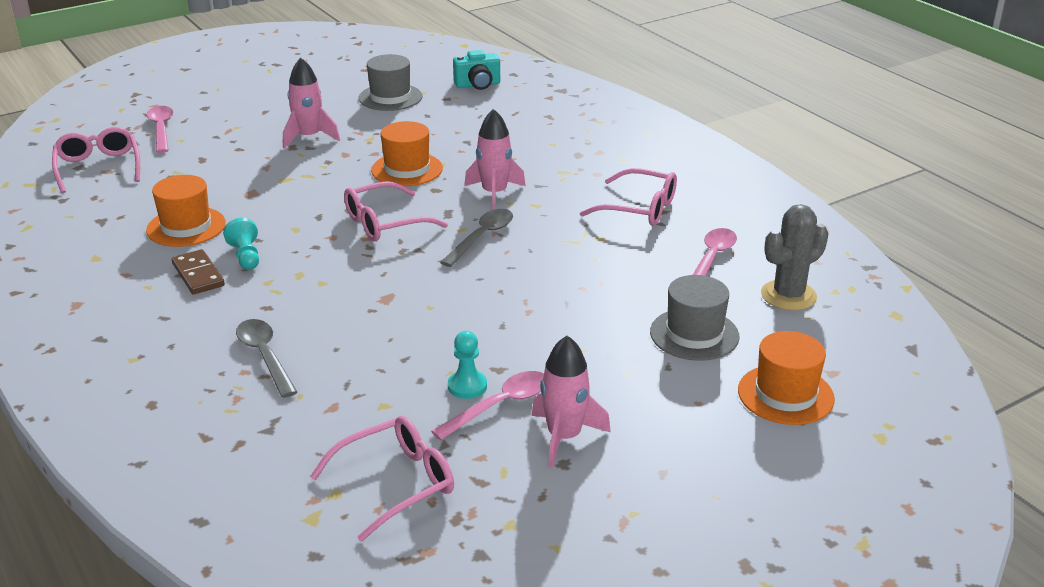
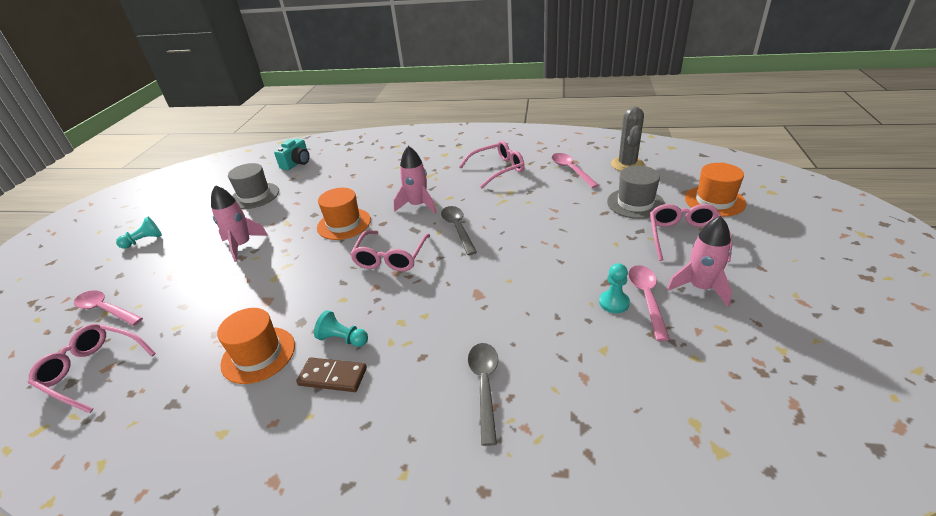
camera: 45 degrees left, 5 degrees up
grey spoon [236,319,297,398] -> grey spoon turned 75 degrees clockwise [468,343,498,446]
pink glasses [310,416,454,541] -> pink glasses moved to [650,204,732,262]
none -> turquoise pawn [116,217,162,249]

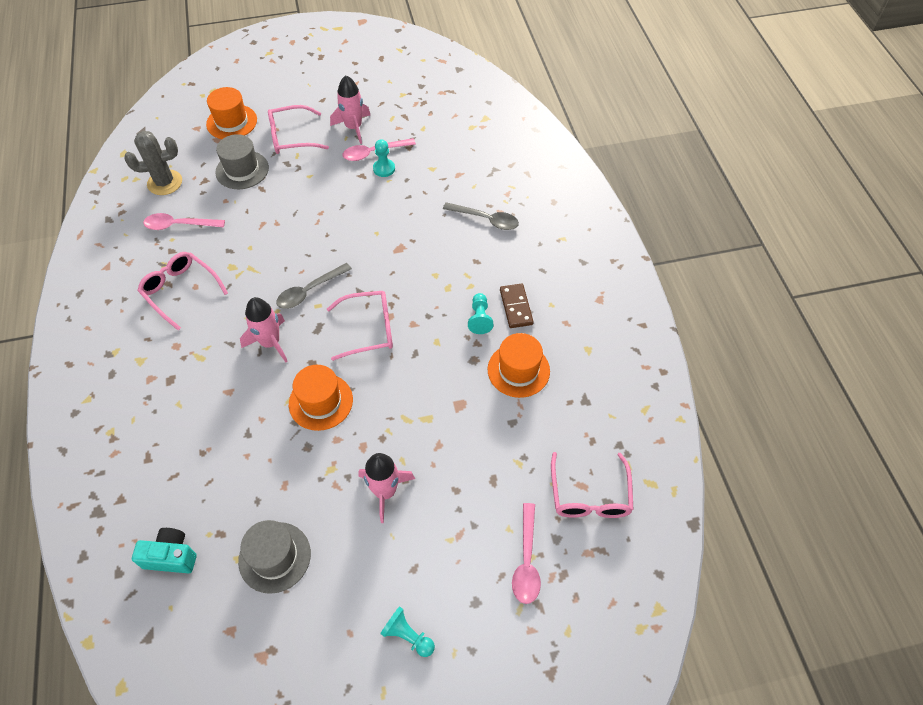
camera: 115 degrees left, 20 degrees up
grey spoon [468,343,498,446] -> grey spoon turned 135 degrees counterclockwise [443,202,519,230]
pink spoon [552,153,599,188] -> pink spoon turned 45 degrees clockwise [143,213,225,230]

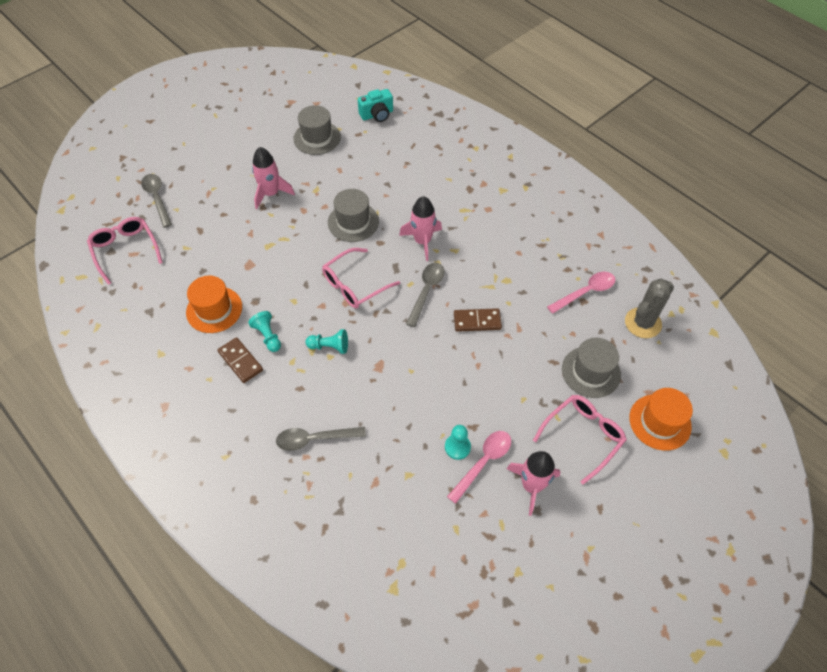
camera: 150 degrees right, 0 degrees up
pink glasses [137,252,228,330] -> none
orange hat [289,365,353,431] -> grey hat [328,189,379,242]
turquoise pawn [380,606,435,657] -> turquoise pawn moved to [306,329,348,354]
pink spoon [512,503,541,604] -> grey spoon [141,174,172,228]
none -> brown domino [454,308,502,332]

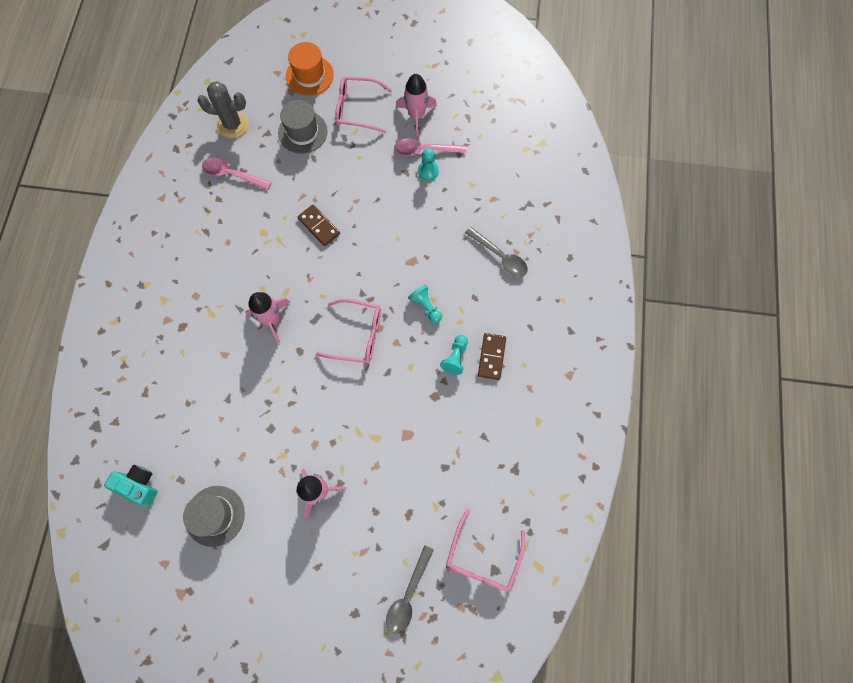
camera: 130 degrees left, 15 degrees up
orange hat [186,276,242,333] -> none
grey hat [328,189,379,242] -> none
grey spoon [406,263,444,327] -> none

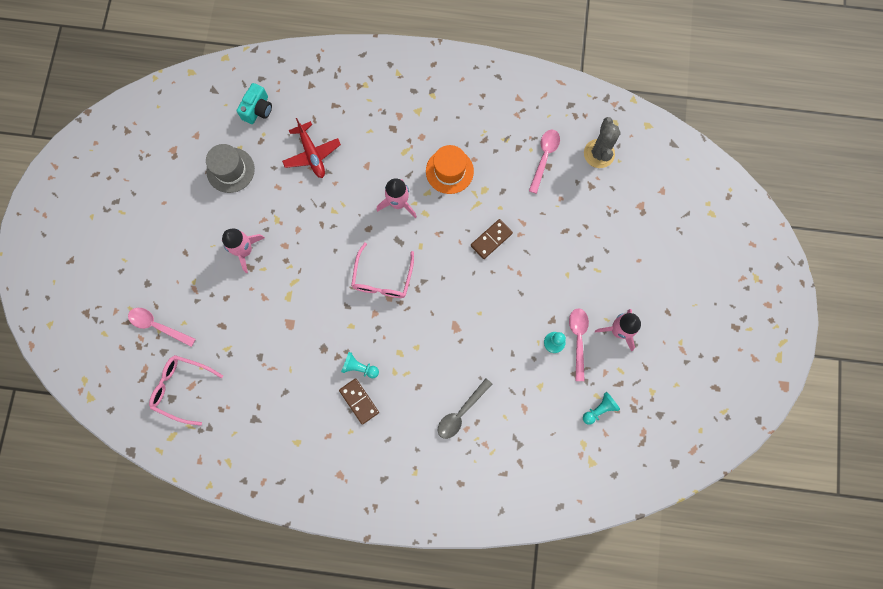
camera: 90 degrees right, 5 degrees up
grey hat [278,100,328,154] -> none
orange hat [286,42,334,96] -> orange hat moved to [426,145,474,194]
pink glasses [335,76,392,133] -> none
grey spoon [386,545,434,634] -> pink spoon [128,308,196,347]
turquoise pawn [408,285,442,323] -> turquoise pawn moved to [583,392,620,425]
brown domino [478,333,506,380] -> brown domino turned 45 degrees clockwise [339,378,379,425]
none -> red plane [282,118,341,178]

